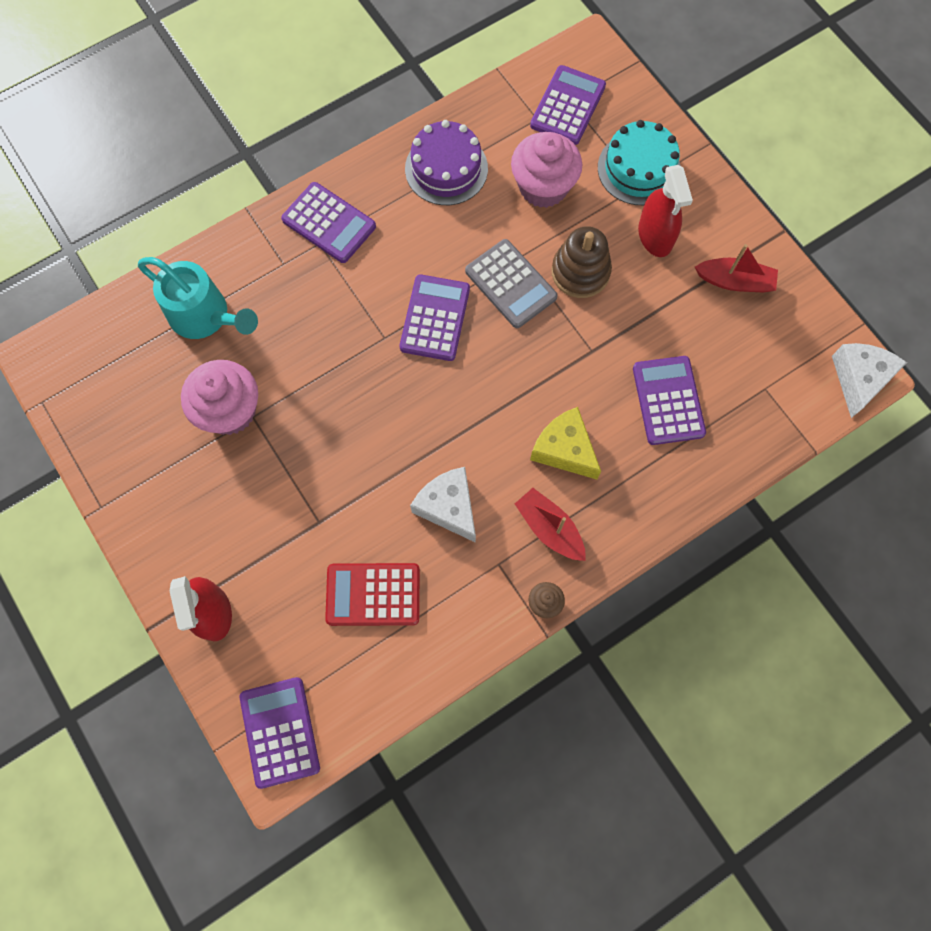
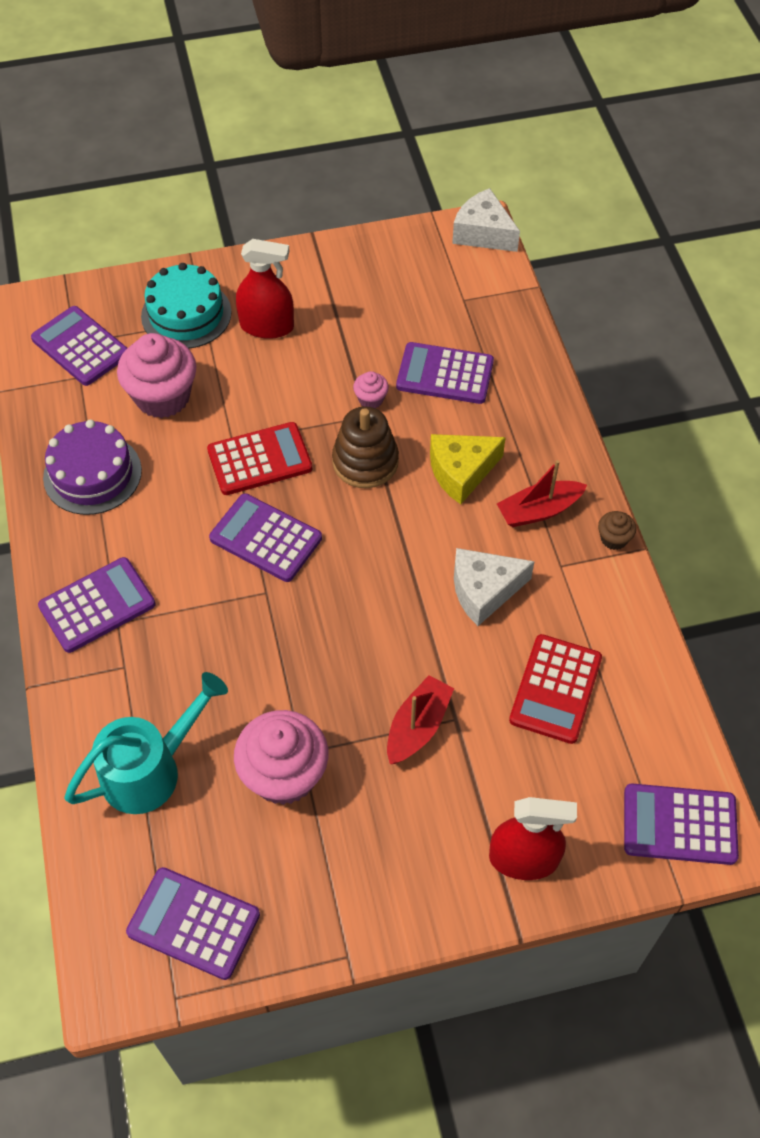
camera: 70 degrees left, 15 degrees down
grey calculator [465,239,558,328] -> red calculator [207,422,312,495]
brown stacking toy [552,226,612,298] -> brown stacking toy moved to [332,406,399,488]
red boat [695,244,778,292] -> red boat moved to [387,675,454,764]
none -> purple calculator [126,867,260,980]
none -> pink cupcake [353,371,389,408]

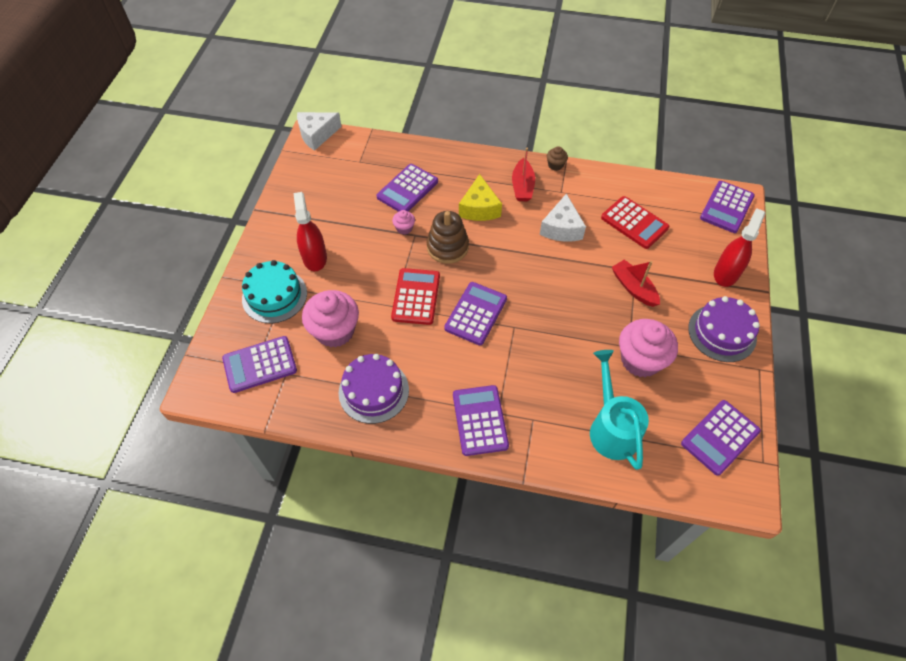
camera: 65 degrees left, 0 degrees up
purple calculator [209,493,322,582] -> purple calculator turned 150 degrees clockwise [444,282,507,345]
red spray bottle [236,239,294,339] -> red spray bottle turned 45 degrees counterclockwise [293,192,327,271]
none -> purple cake [688,296,760,362]

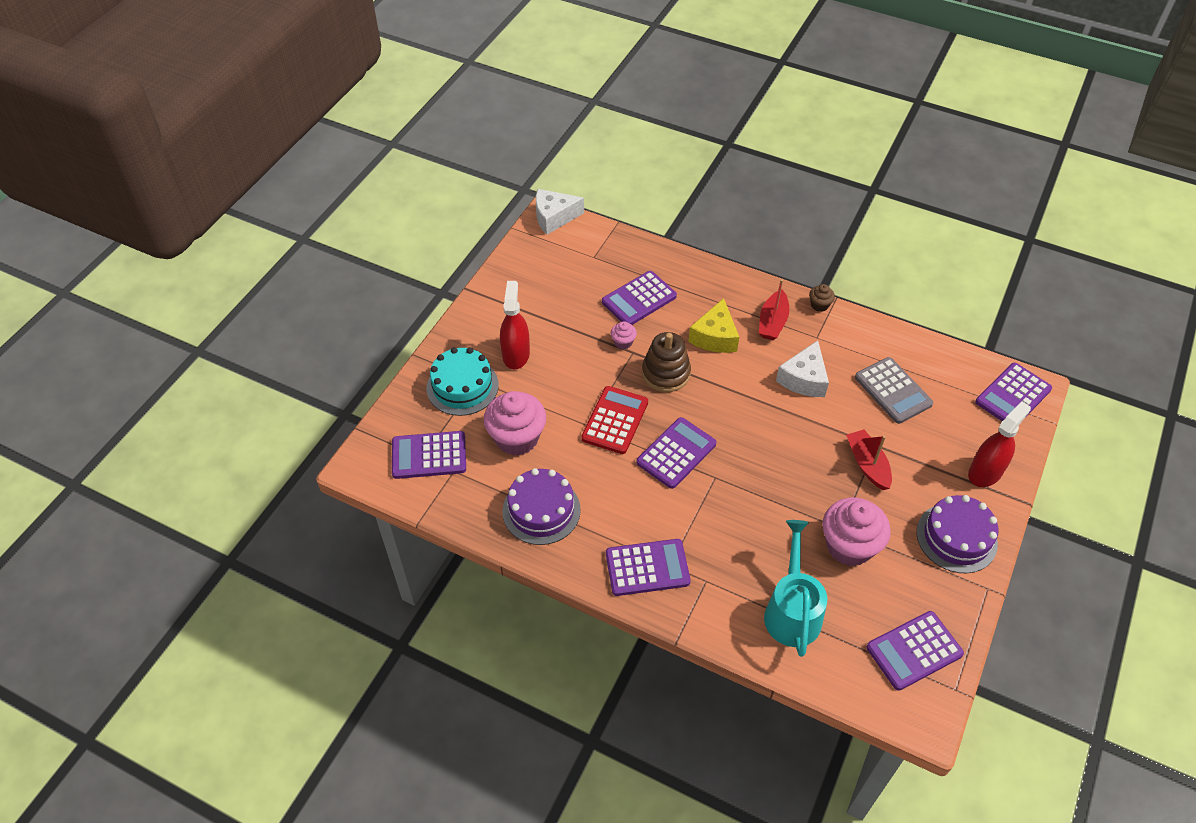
camera: 15 degrees right, 5 degrees down
purple calculator [453,385,509,456] -> purple calculator turned 75 degrees clockwise [606,539,691,596]
red calculator [601,196,669,249] -> grey calculator [855,357,933,424]

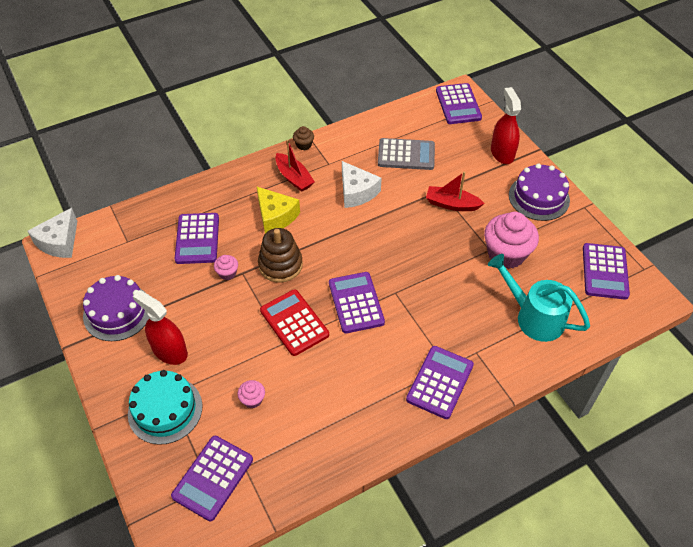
camera: 55 degrees left, 0 degrees up
pink cupcake [484,391,546,456] -> pink cupcake [237,380,265,409], size x0.45
purple cake [502,468,581,545] -> purple cake moved to [83,275,149,341]

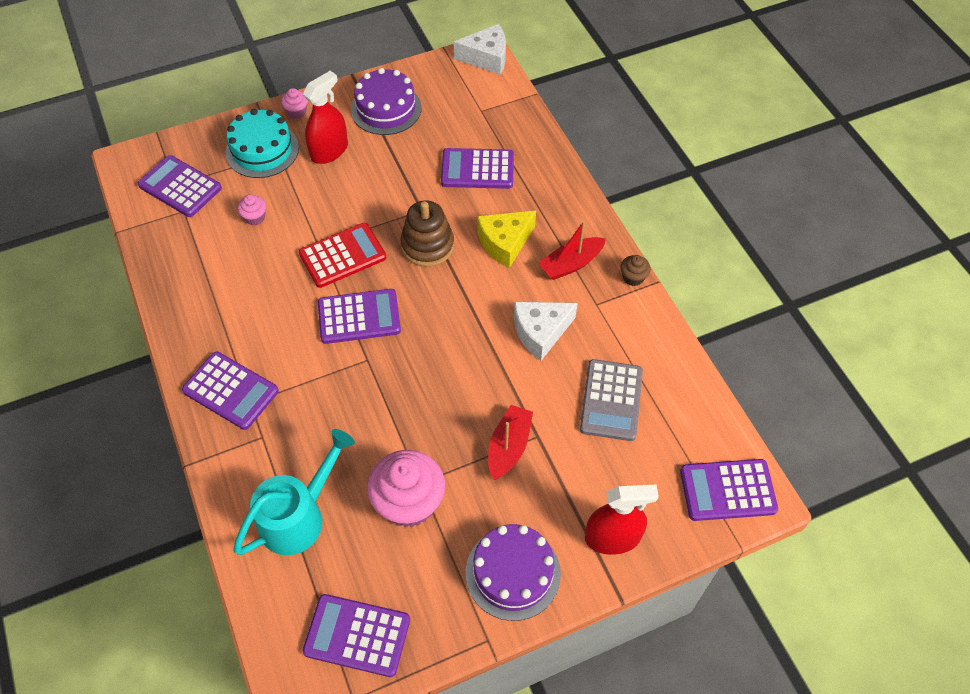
camera: 95 degrees right, 5 degrees up
white cheese [27,208,77,258] -> white cheese turned 150 degrees clockwise [454,24,506,75]
pink cupcake [214,255,238,280] -> pink cupcake moved to [281,88,308,119]

